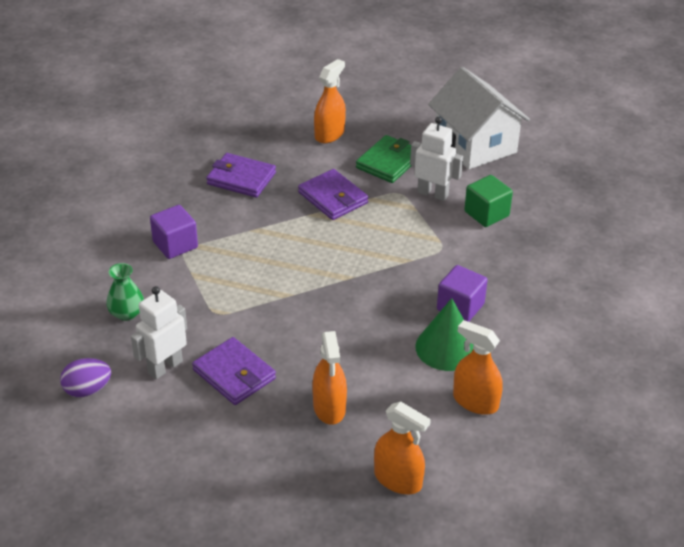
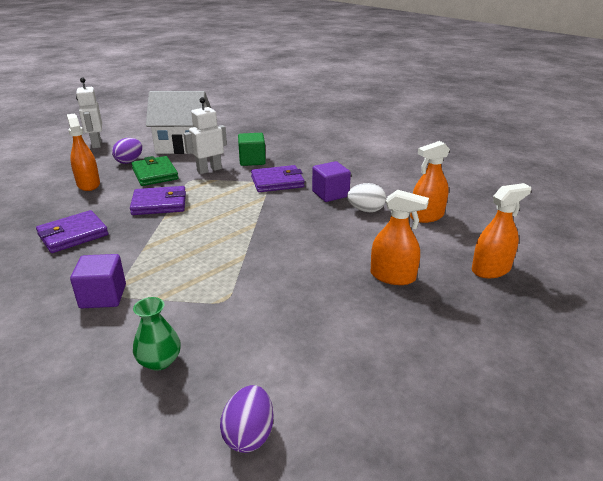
camera: 60 degrees left, 10 degrees down
white robot [131,286,187,379] -> white robot moved to [76,77,102,148]
purple wallet [192,337,276,405] -> purple wallet moved to [251,165,305,192]
green cone [415,298,473,371] -> white egg [347,183,386,212]
none -> purple egg [112,138,142,164]

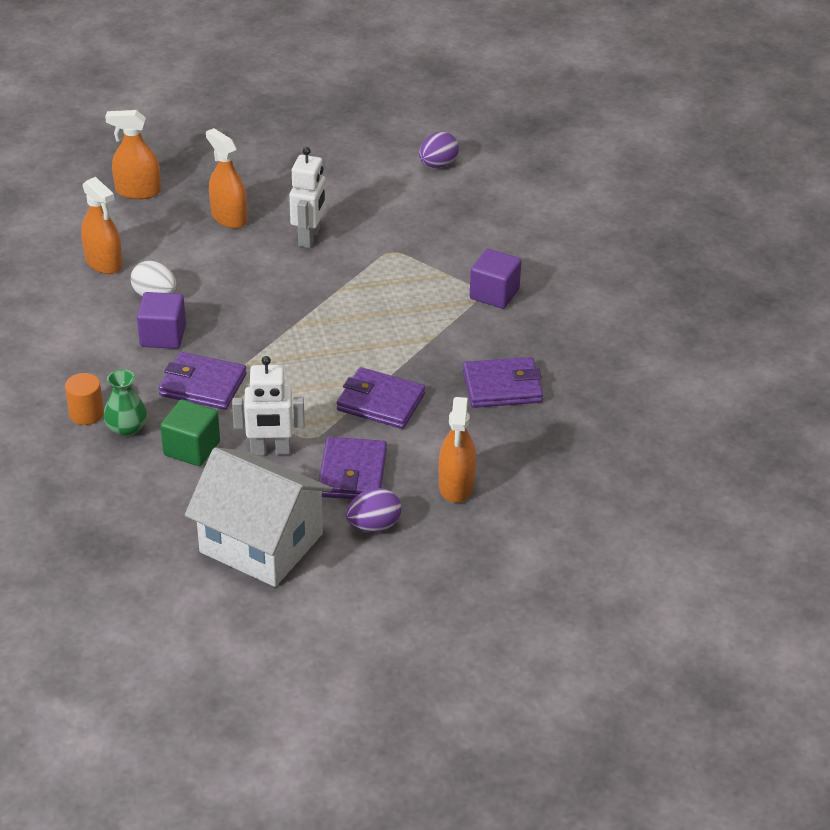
camera: 150 degrees left, 10 degrees up
white robot [76,77,102,148] -> white robot moved to [289,147,326,248]
green wallet [131,156,179,186] -> purple wallet [318,437,387,499]
green vase [133,297,181,371] -> green vase moved to [103,369,147,437]
orange spray bottle [410,141,450,223] -> orange spray bottle turned 45 degrees clockwise [81,177,122,274]
none -> orange cylinder [65,373,104,425]

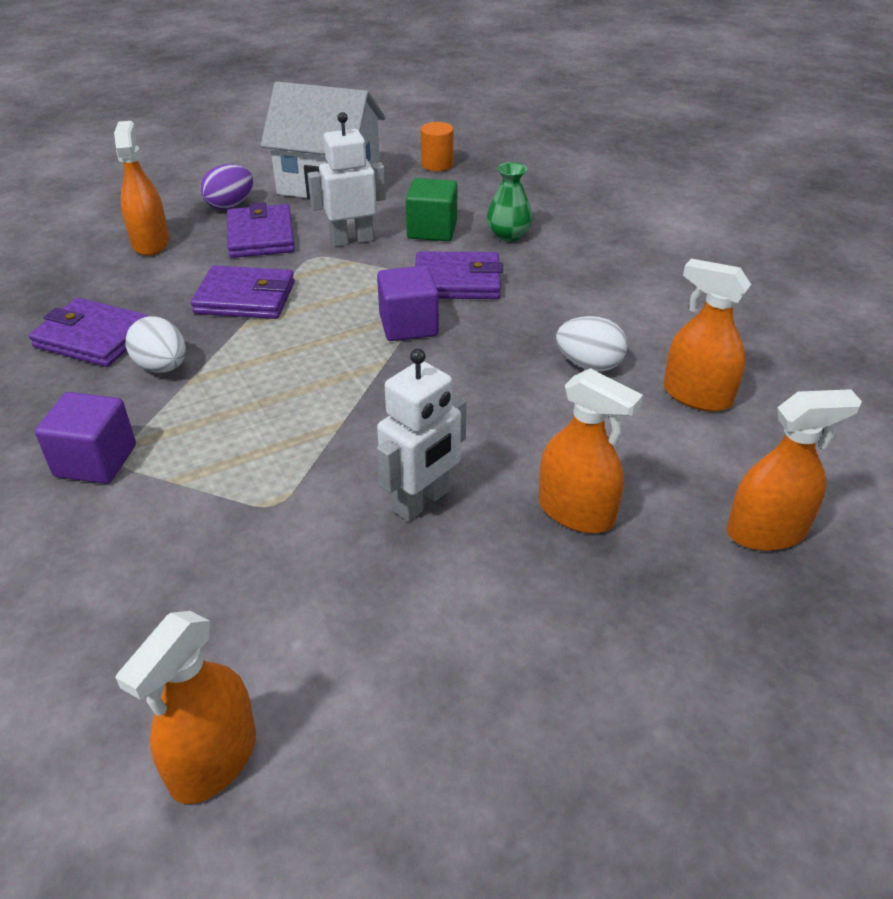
camera: 165 degrees right, 0 degrees up
orange cylinder [65,373,104,425] -> orange cylinder moved to [421,122,454,171]
purple cube [137,292,186,349] -> purple cube moved to [377,266,439,341]
white robot [289,147,326,248] -> white robot turned 135 degrees counterclockwise [377,349,467,521]
purple egg [419,132,459,168] -> orange spray bottle [115,611,256,804]
purple wallet [463,357,543,408] -> purple wallet turned 45 degrees clockwise [29,298,149,367]
none -> white egg [125,316,186,373]

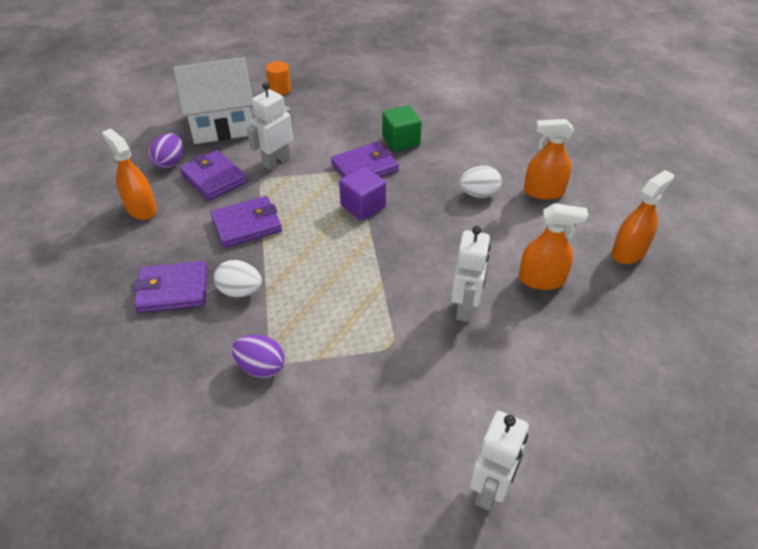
camera: 30 degrees left, 5 degrees up
purple cube [35,392,136,484] -> purple egg [232,334,285,378]
orange spray bottle [115,611,256,804] -> white robot [469,411,529,511]
green cube [406,178,457,241] -> green cube moved to [382,105,422,151]
green vase [487,162,533,241] -> none

